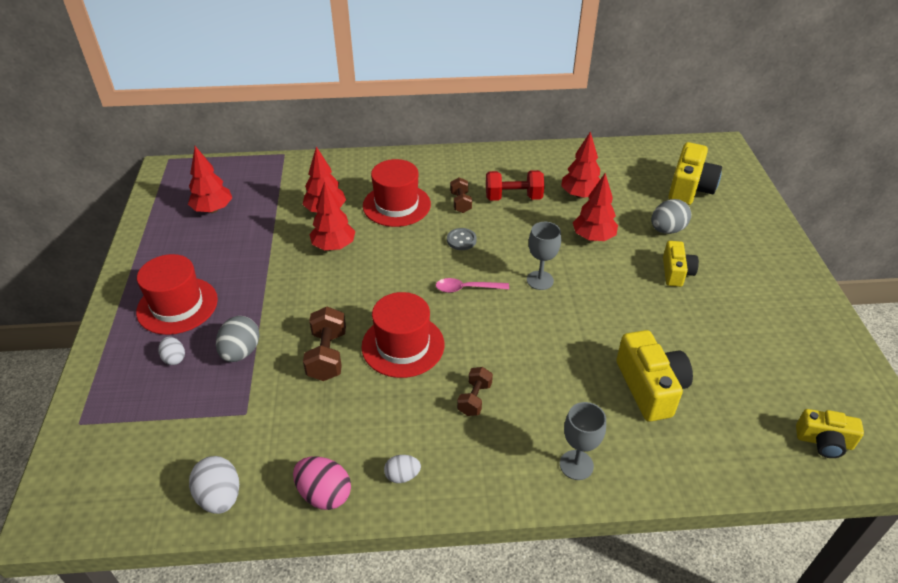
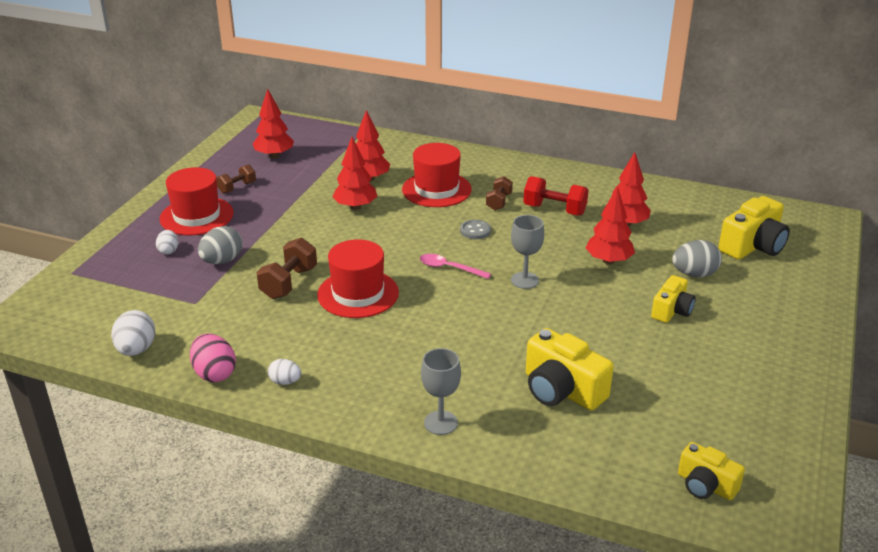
camera: 25 degrees right, 10 degrees down
brown dumbbell [457,367,493,416] -> brown dumbbell moved to [216,164,256,194]
yellow camera [616,330,693,422] -> yellow camera turned 120 degrees clockwise [526,328,614,411]

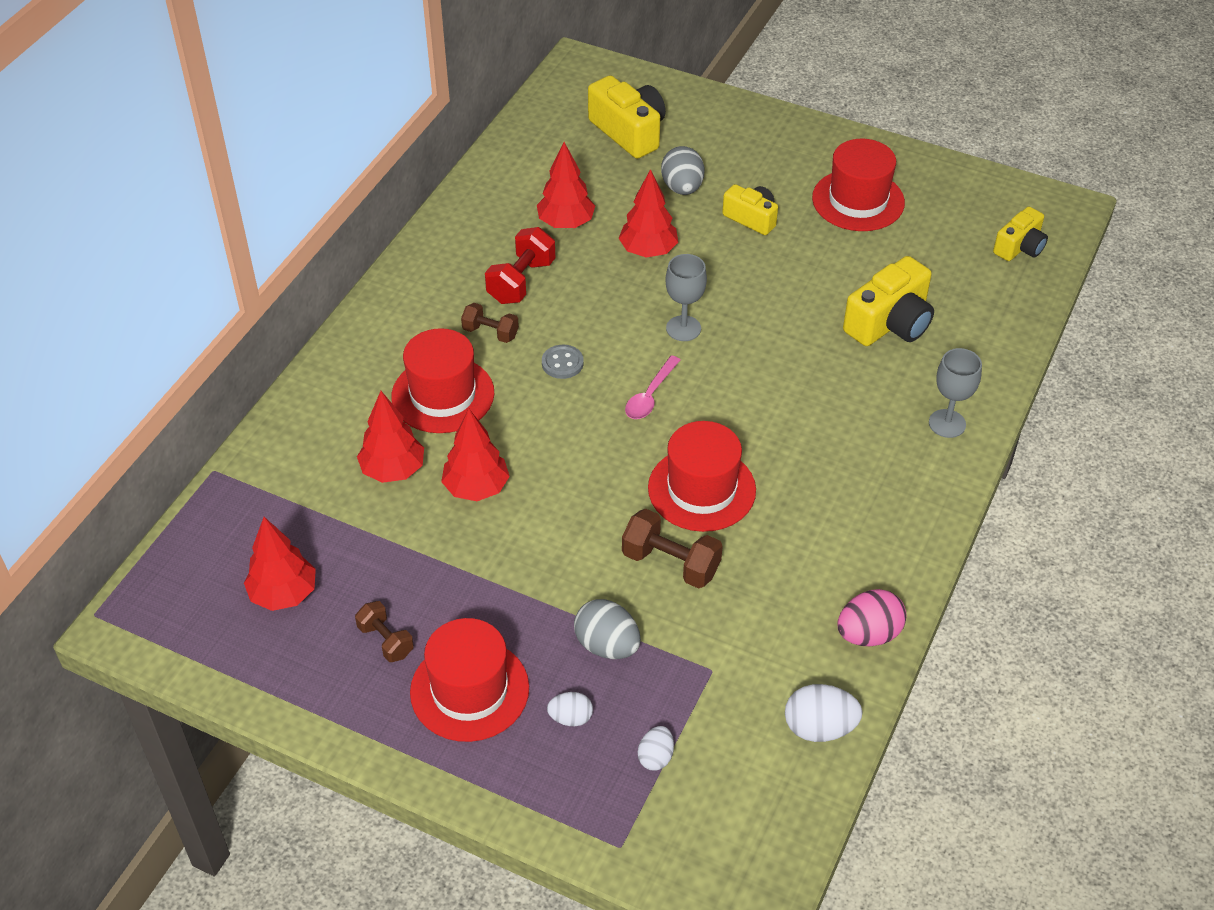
camera: 85 degrees left, 15 degrees up
white egg [268,359,302,385] -> white egg moved to [638,726,674,771]
none -> red hat [812,139,905,231]

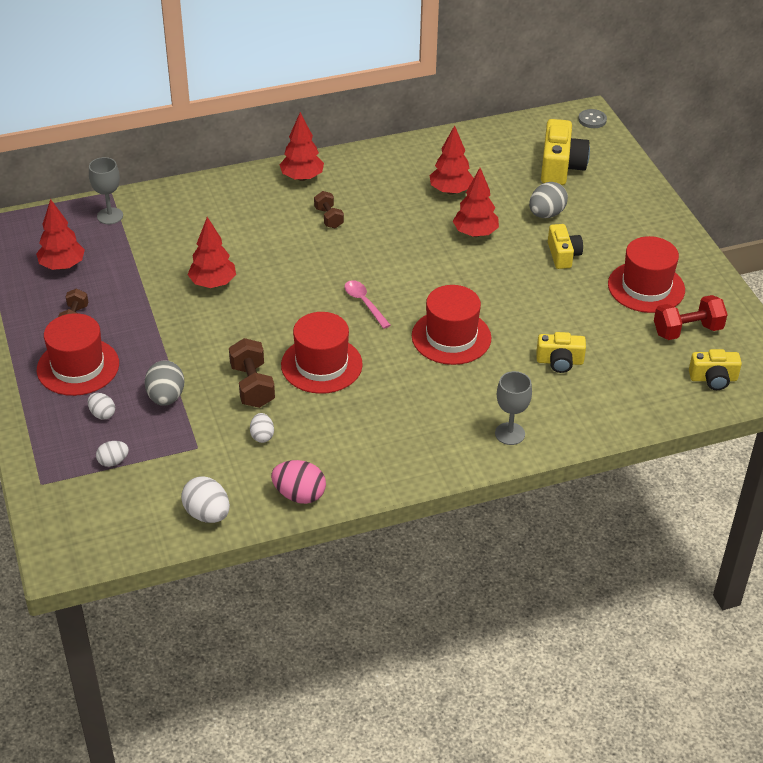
camera: 45 degrees right, 5 degrees down
red tree [357,391,424,483] -> red tree moved to [279,112,324,181]
red hat [391,328,494,433] -> red hat moved to [412,285,492,365]
red dumbbell [485,227,555,304] -> red dumbbell moved to [654,295,728,340]
grey button [542,345,584,379] -> grey button moved to [578,109,607,128]
pink spoon [625,355,680,419] -> pink spoon turned 75 degrees clockwise [344,280,391,329]
grey goblet [665,254,707,341] -> grey goblet moved to [89,157,123,224]
yellow camera [843,256,934,346] -> yellow camera [536,332,586,373], size x0.63
none -> white egg [250,413,274,443]

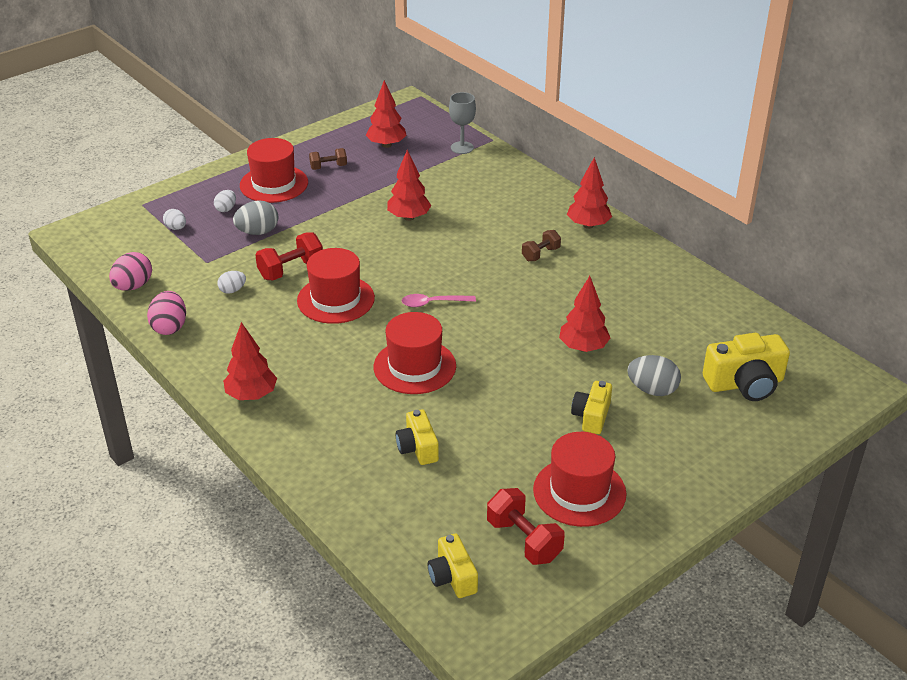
camera: 70 degrees right, 5 degrees down
white egg [181,477,230,523] -> pink egg [109,252,152,291]
brown dumbbell [229,338,275,408] -> red dumbbell [255,232,323,280]
pink spoon [344,280,391,329] -> pink spoon turned 135 degrees counterclockwise [402,294,476,307]
red tree [430,125,474,195] -> red tree moved to [223,322,277,400]
grey goblet [495,371,532,445] -> none
yellow camera [548,224,583,269] -> yellow camera turned 135 degrees clockwise [571,381,612,434]
grey button [578,109,607,128] -> none

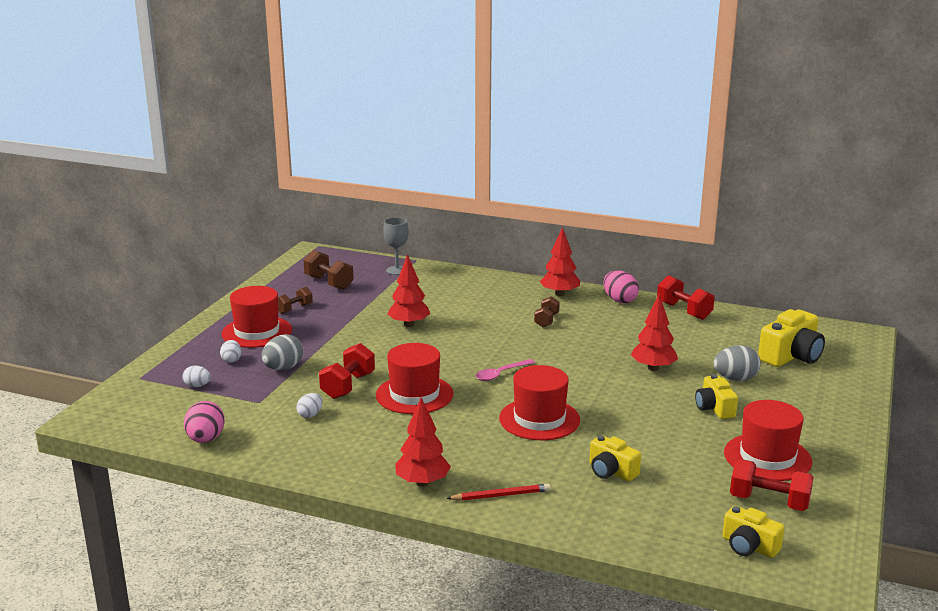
camera: 30 degrees left, 15 degrees down
pink egg [147,291,186,335] -> pink egg moved to [603,270,639,303]
red tree [366,80,407,148] -> brown dumbbell [303,250,354,290]
none -> red pencil [446,483,551,501]
none -> red dumbbell [657,275,715,320]

